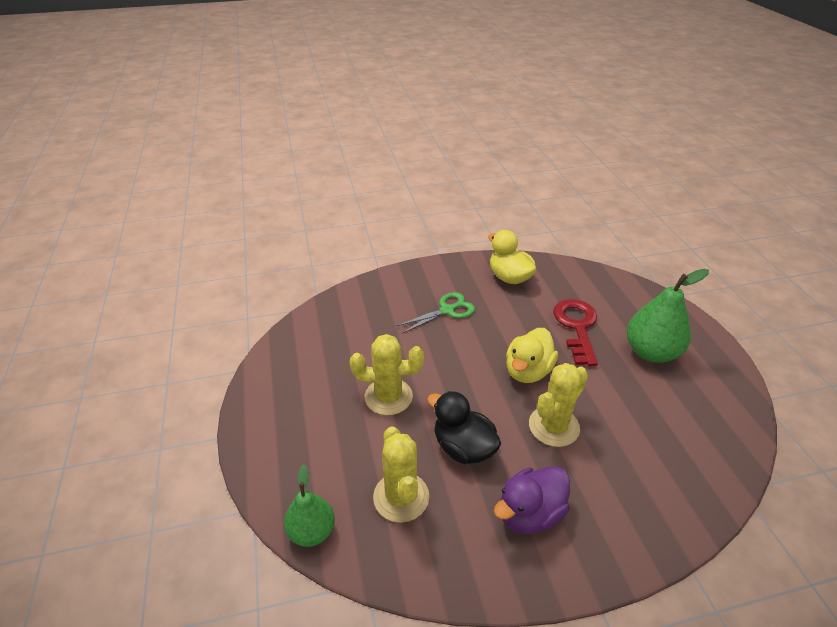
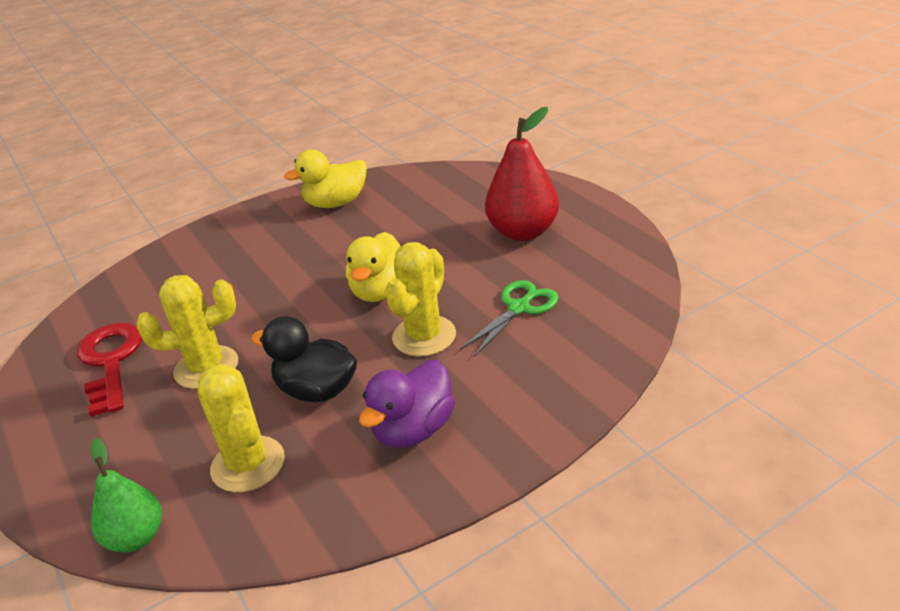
camera: 15 degrees left, 5 degrees down
green scissors [397,292,475,334] -> green scissors moved to [460,280,559,357]
yellow duck [488,230,536,284] -> yellow duck turned 60 degrees counterclockwise [284,150,367,208]
red key [553,299,598,366] -> red key moved to [77,323,142,417]
green pear [627,269,709,363] -> red pear [485,107,559,241]

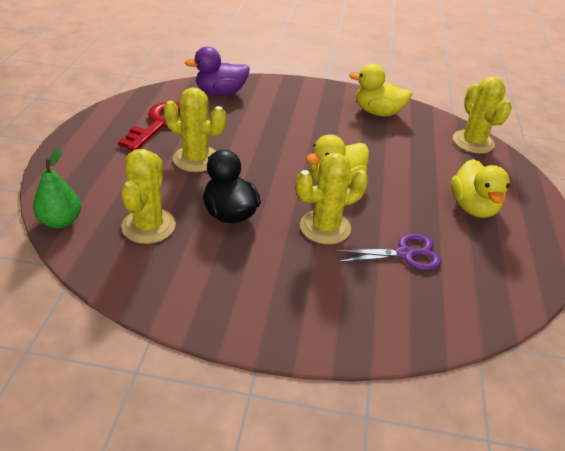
camera: 35 degrees right, 5 degrees up
purple duck [359,360,455,448] -> purple duck moved to [185,47,250,96]
green scissors [460,280,559,357] -> purple scissors [334,234,442,270]
red pear [485,107,559,241] -> yellow duck [451,159,510,218]
none -> yellow cactus [453,77,512,154]

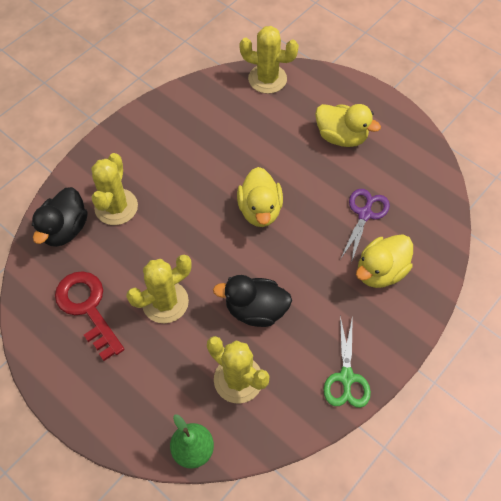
camera: 55 degrees left, 20 degrees up
purple duck [185,47,250,96] -> black duck [32,187,87,247]
yellow cactus [295,153,369,244] -> yellow cactus moved to [91,153,138,225]
yellow duck [349,64,412,117] -> yellow duck moved to [356,234,413,288]
none -> green scissors [323,315,371,408]

